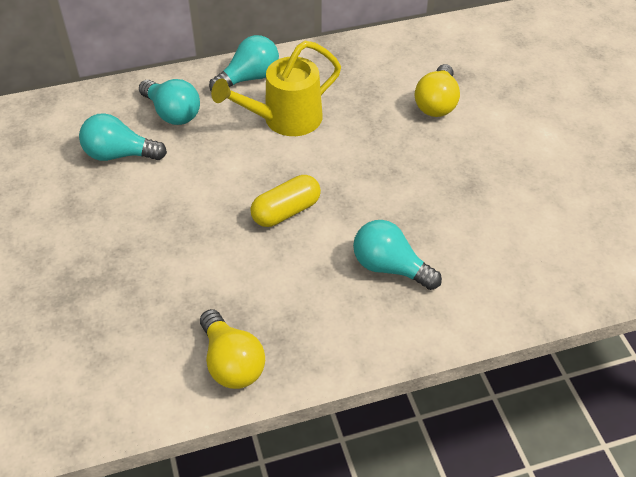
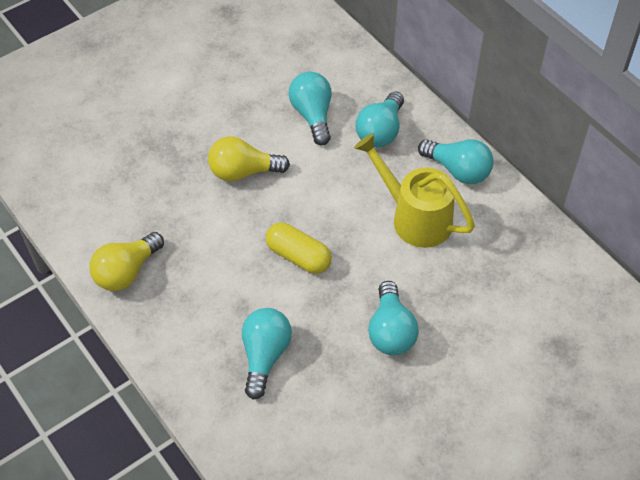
camera: 70 degrees right, 5 degrees up
yellow light bulb [415,64,460,117] -> yellow light bulb moved to [208,136,290,182]
none -> turquoise light bulb [368,281,419,355]

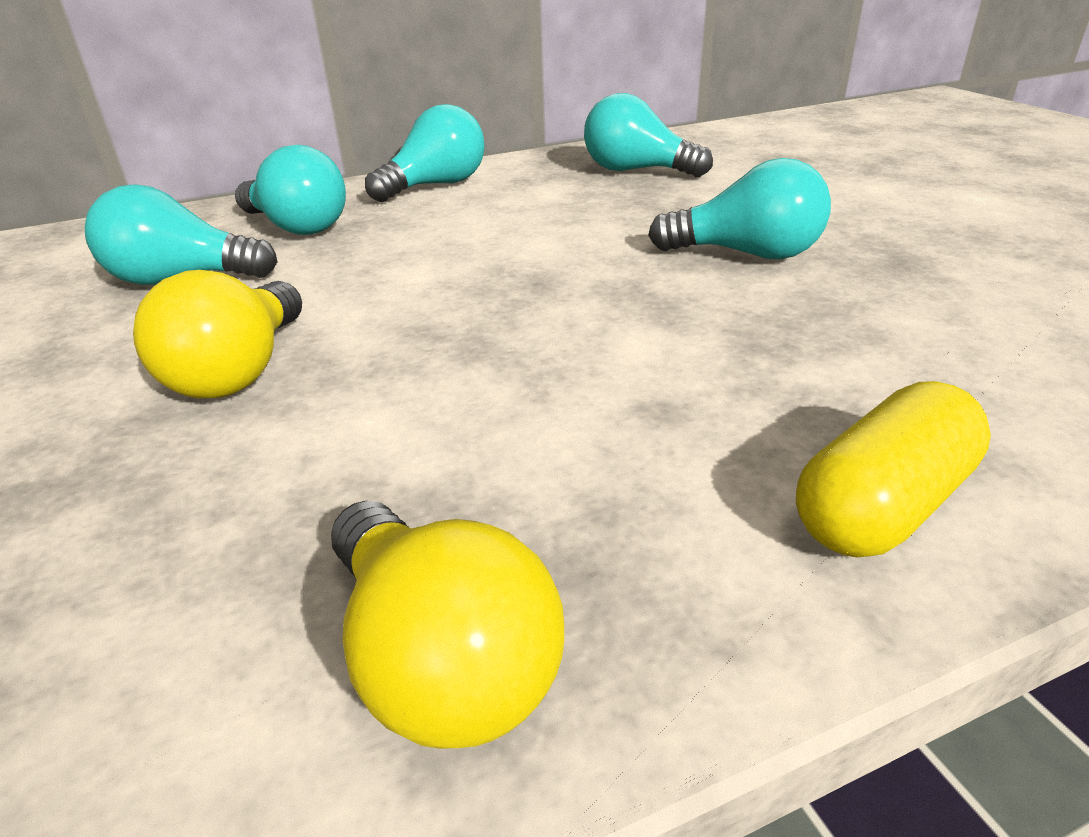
camera: 75 degrees left, 20 degrees down
turquoise light bulb [242,308,292,400] -> turquoise light bulb moved to [584,93,713,177]
yellow capsule [266,223,332,274] -> yellow capsule moved to [796,381,991,557]
yellow watering can [354,134,475,248] -> none

